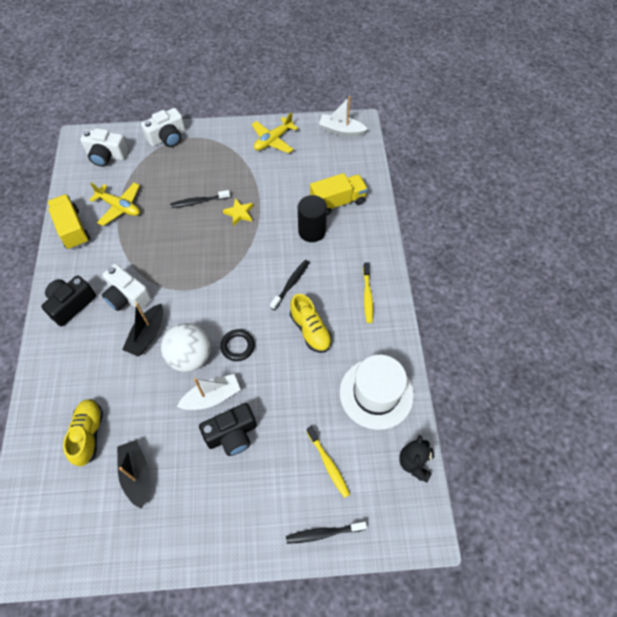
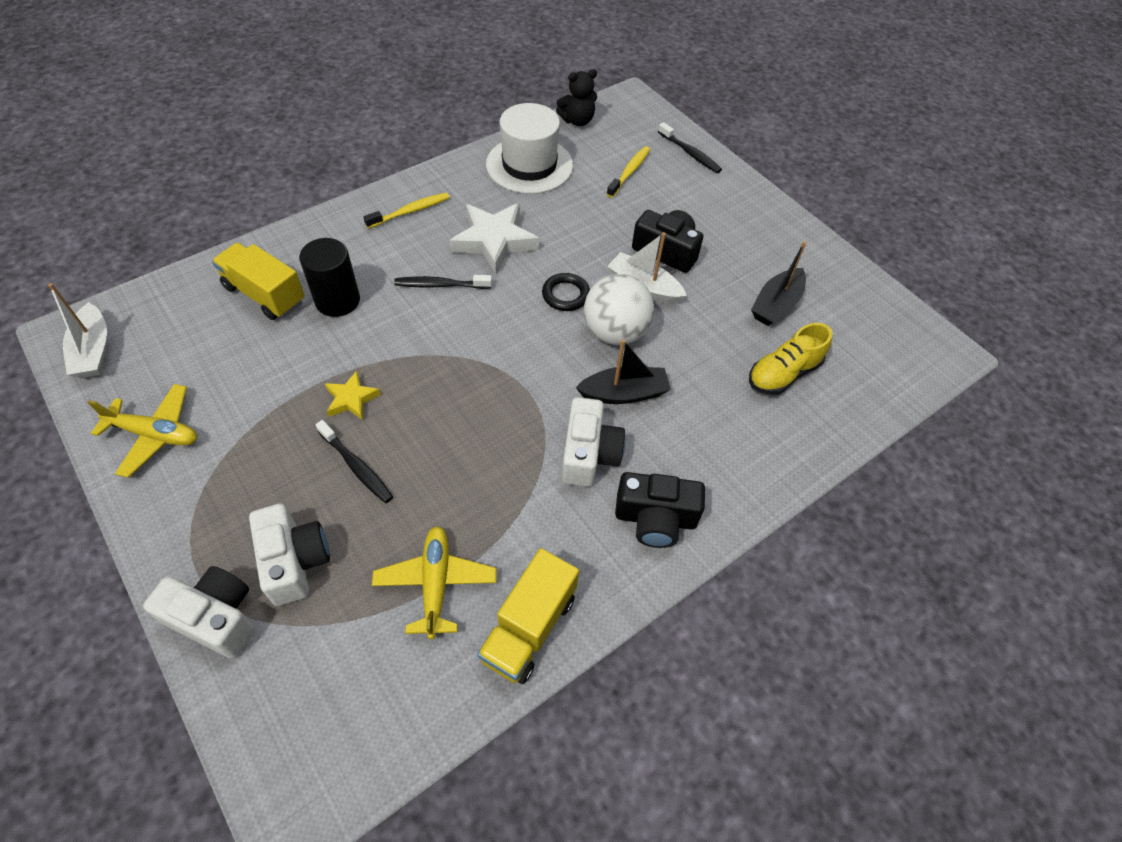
camera: 125 degrees left, 5 degrees down
white camera [80,128,128,167] -> white camera moved to [249,504,330,606]
yellow shoe [290,294,332,353] -> white star [449,203,539,274]

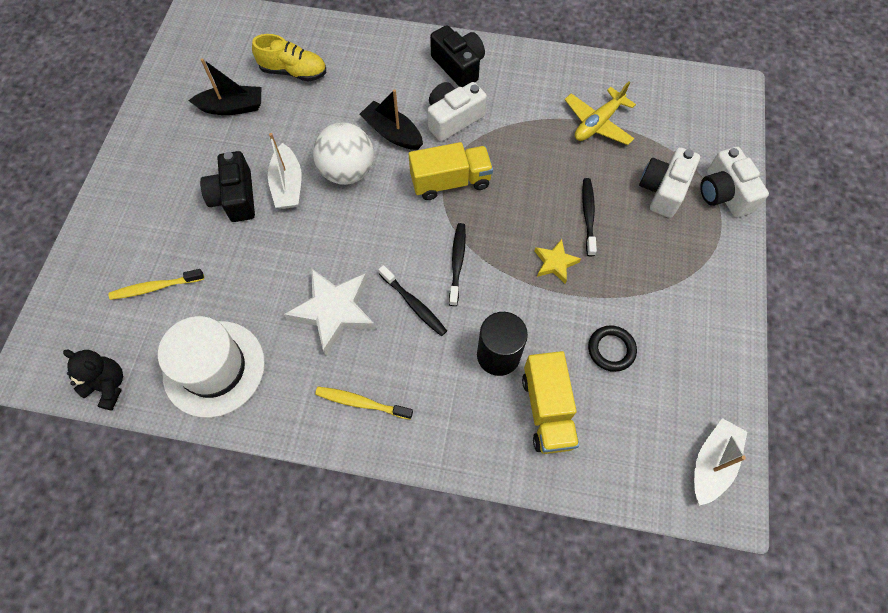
camera: 130 degrees left, 10 degrees up
yellow plane [87,384,197,478] -> none
yellow truck [477,548,579,684] -> yellow truck moved to [409,142,493,200]
black ring [542,273,590,311] -> black ring moved to [588,325,637,372]
black toothbrush [658,122,722,173] -> black toothbrush moved to [449,223,466,306]

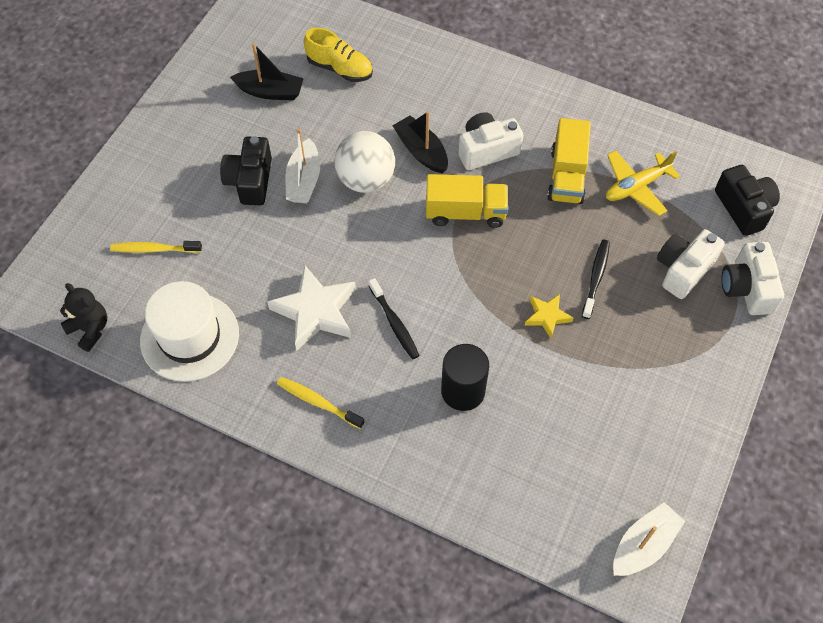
camera: 15 degrees right, 5 degrees down
black camera [430,25,485,87] -> black camera moved to [715,165,780,236]
black toothbrush [449,223,466,306] -> none
yellow truck [522,351,579,454] -> yellow truck moved to [547,118,591,204]
black ring [588,325,637,372] -> none

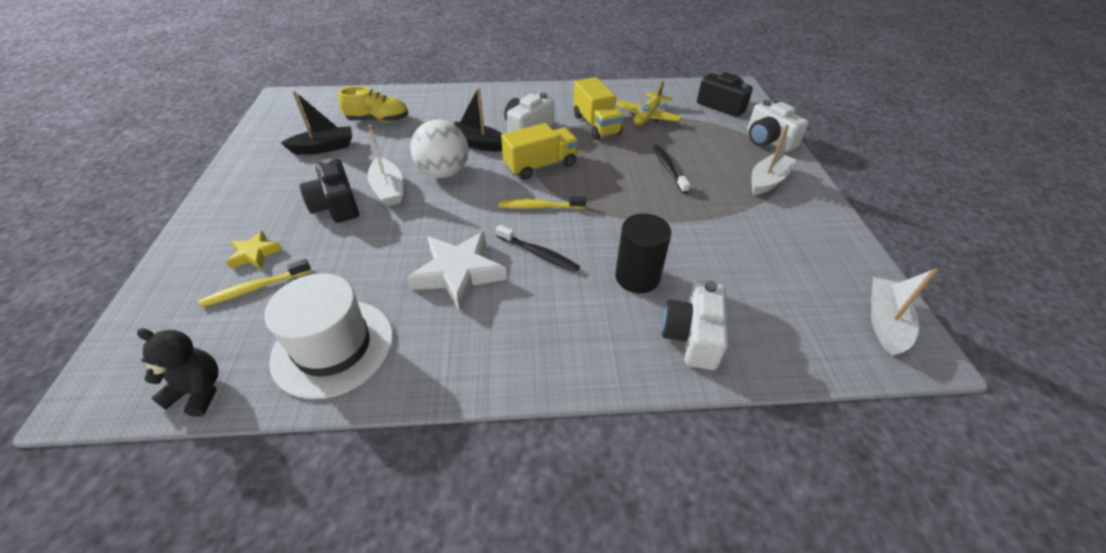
camera: 30 degrees left, 15 degrees down
yellow toothbrush [277,377,365,429] -> yellow toothbrush moved to [499,196,586,209]
yellow star [525,294,573,338] -> yellow star moved to [226,231,282,269]
white camera [657,229,725,299] -> white camera moved to [662,281,728,370]
none -> white boat [751,125,796,196]

